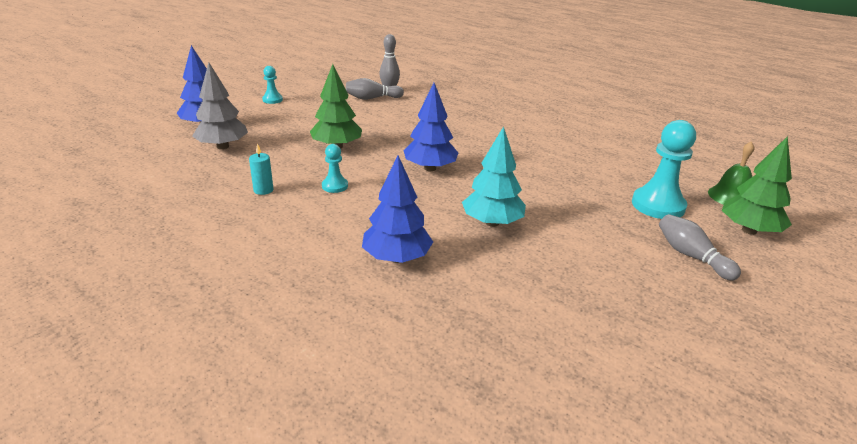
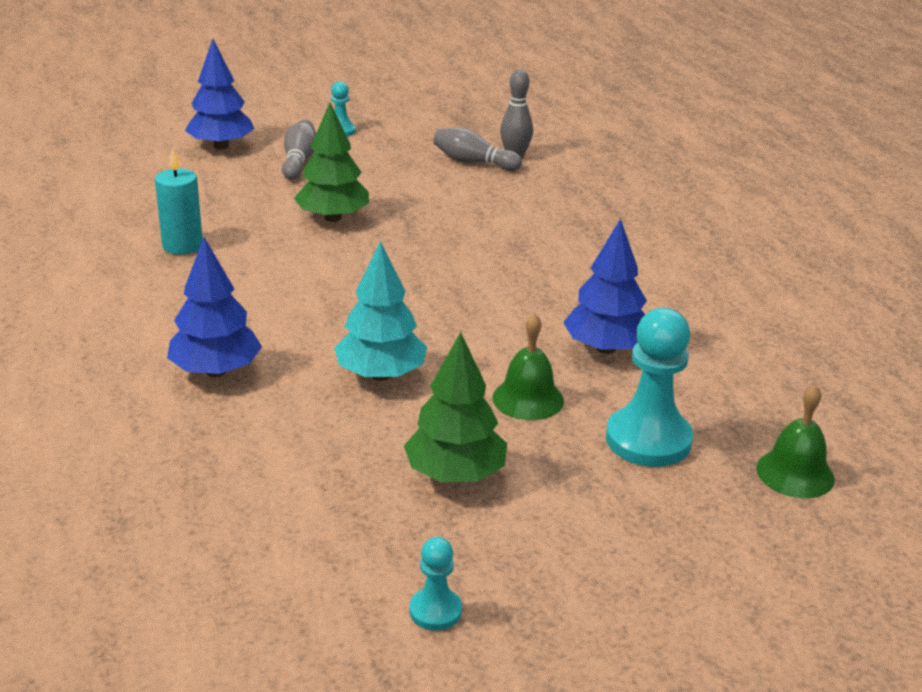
camera: 35 degrees right, 0 degrees up
grey tree [192,63,248,149] -> none
turquoise candle [249,144,273,195] -> turquoise candle [155,149,203,255], size x1.56
turquoise pawn [322,144,348,193] -> turquoise pawn moved to [409,537,462,630]
blue tree [404,83,458,171] -> blue tree moved to [563,218,647,354]
grey bowling pin [659,214,741,281] -> grey bowling pin moved to [282,120,316,180]
green tree [722,136,792,235] -> green tree moved to [404,332,507,482]
none -> green bell [493,313,564,420]

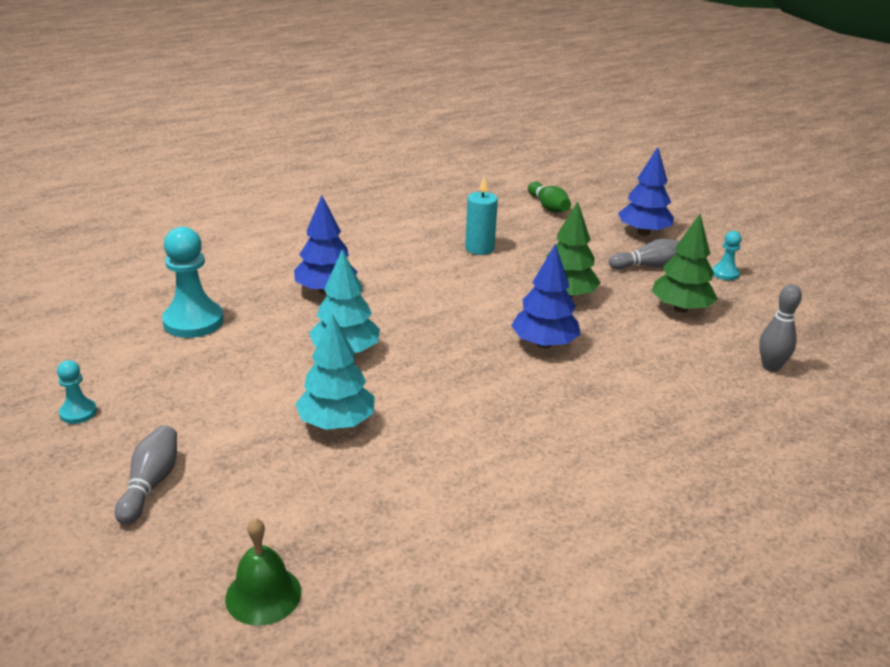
camera: 75 degrees right, 0 degrees up
green tree [404,332,507,482] -> green tree moved to [652,214,718,312]
grey bowling pin [433,128,522,171] -> grey bowling pin moved to [115,425,177,525]
green bell [493,313,564,420] -> turquoise tree [295,314,375,430]
blue tree [563,218,647,354] -> blue tree moved to [511,244,581,348]
turquoise pawn [606,308,693,467] -> turquoise pawn moved to [162,227,224,338]
none -> green bowling pin [528,181,571,213]

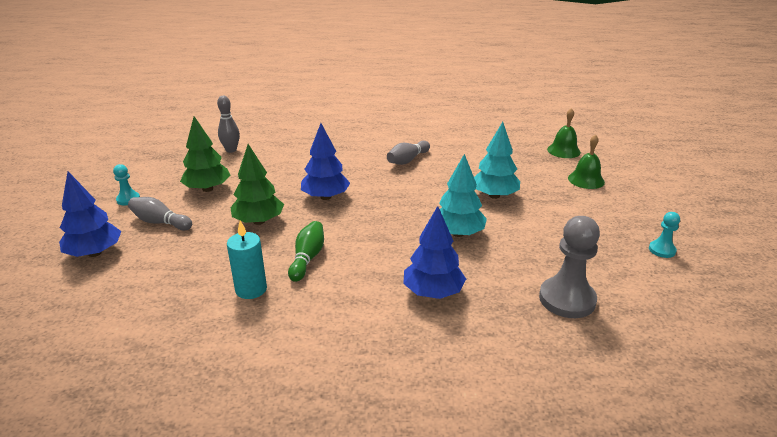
camera: 145 degrees left, 0 degrees up
grey bowling pin [115,425,177,525] -> grey bowling pin moved to [387,141,430,165]
turquoise pawn [162,227,224,338] -> grey pawn [539,216,600,318]
green bowling pin [528,181,571,213] -> green bowling pin moved to [288,221,324,282]
none -> green bell [568,134,605,189]

